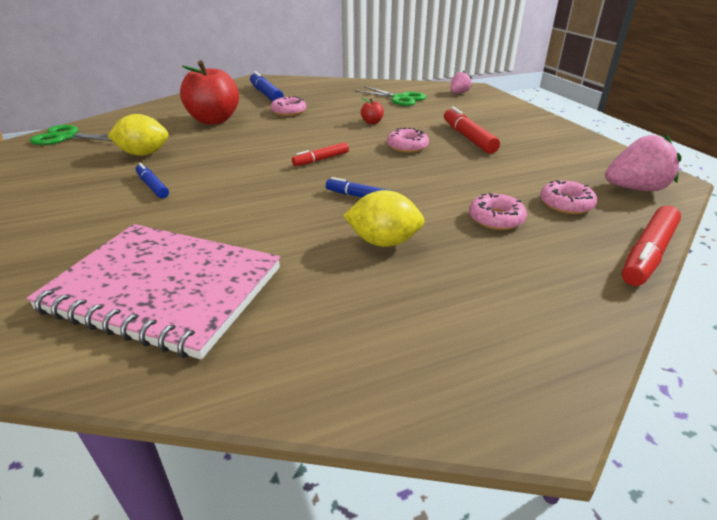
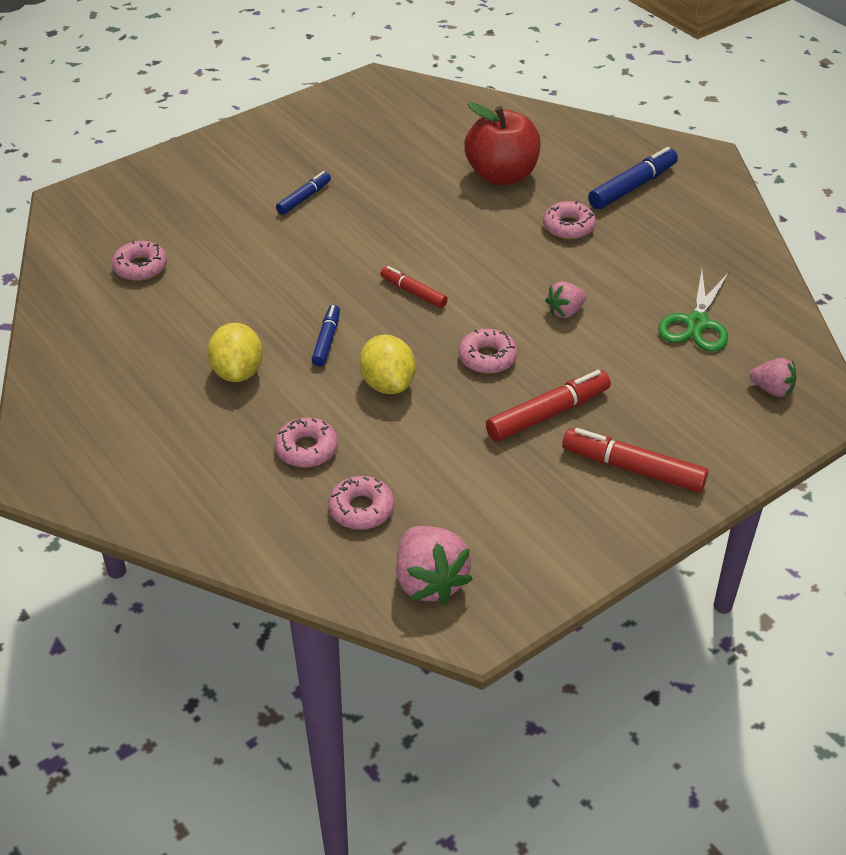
camera: 75 degrees right, 10 degrees up
pink notebook [26,224,280,359] -> pink donut [112,240,167,281]
green scissors [30,125,112,145] -> none
yellow lemon [108,114,168,156] -> yellow lemon moved to [360,335,416,394]
red apple [361,97,384,124] -> pink strawberry [545,281,586,318]
red marker [622,206,681,286] -> red marker moved to [562,428,708,493]

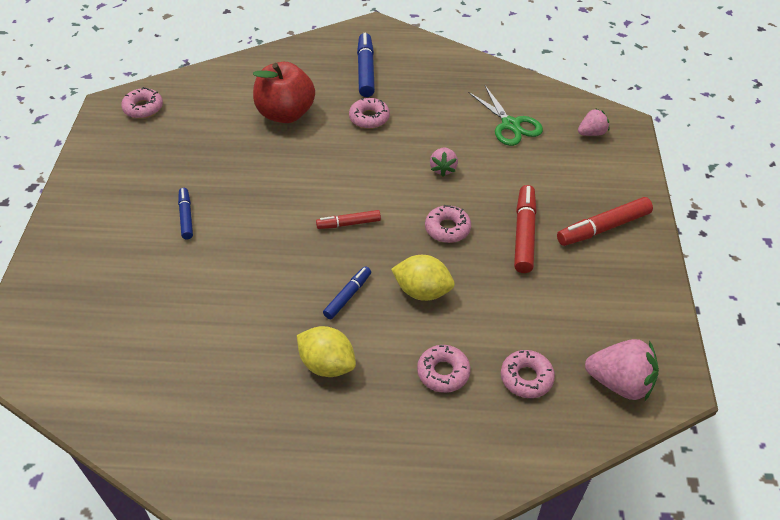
camera: 50 degrees left, 5 degrees up
pink donut [112,240,167,281] -> pink donut moved to [121,87,163,119]
blue marker [312,305,340,366] -> blue marker turned 75 degrees clockwise [323,266,371,319]

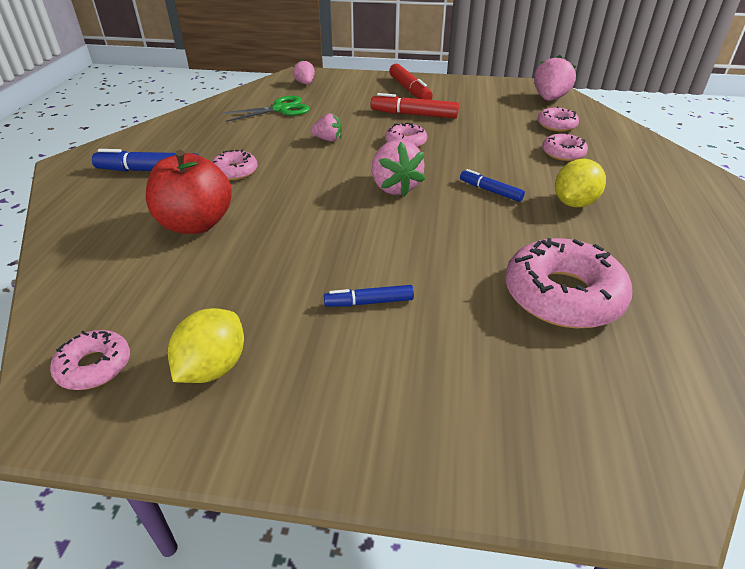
camera: 85 degrees left, 10 degrees down
red marker [316,210,381,229] -> pink strawberry [372,140,425,197]
yellow lemon [391,255,455,301] -> yellow lemon moved to [168,308,244,383]
none -> pink donut [505,238,632,328]

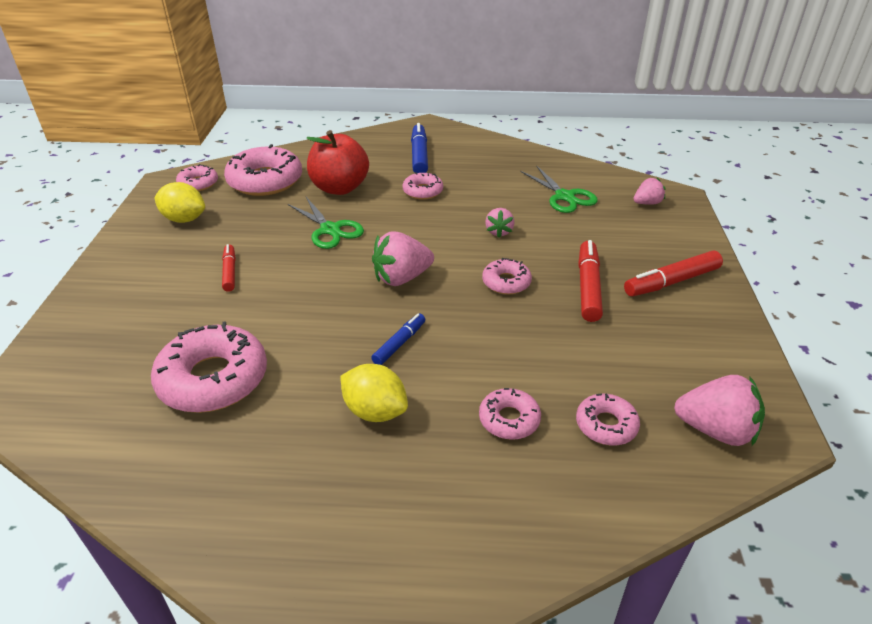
camera: 85 degrees right, 0 degrees up
blue marker [324,285,414,307] -> red marker [222,244,236,292]
none -> pink donut [224,144,302,196]
none -> green scissors [288,197,364,249]

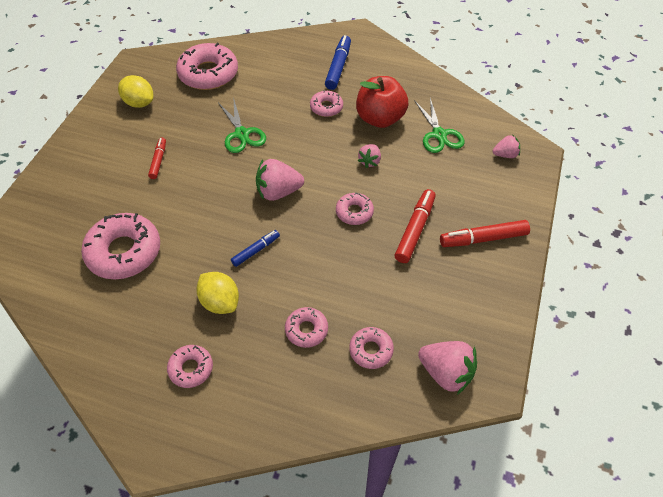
camera: 15 degrees right, 15 degrees up
pink donut [176,164,218,191] -> pink donut moved to [167,345,213,388]
red apple [306,130,369,195] -> red apple moved to [356,76,408,128]

